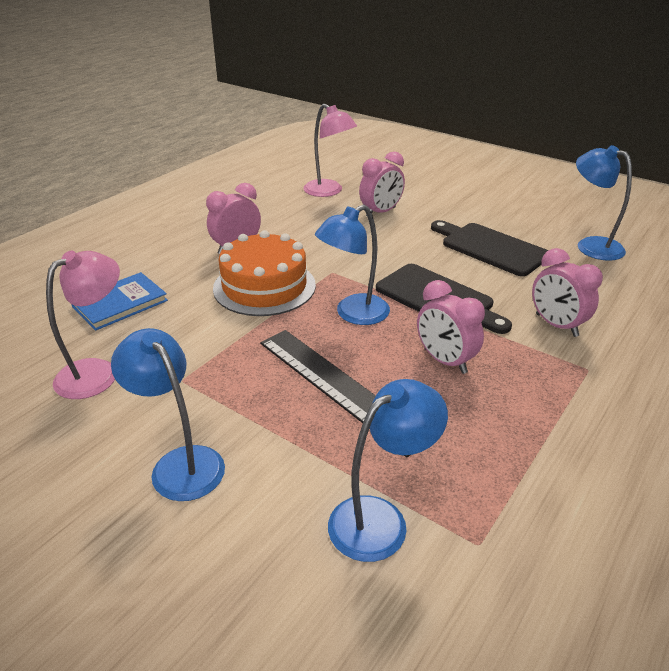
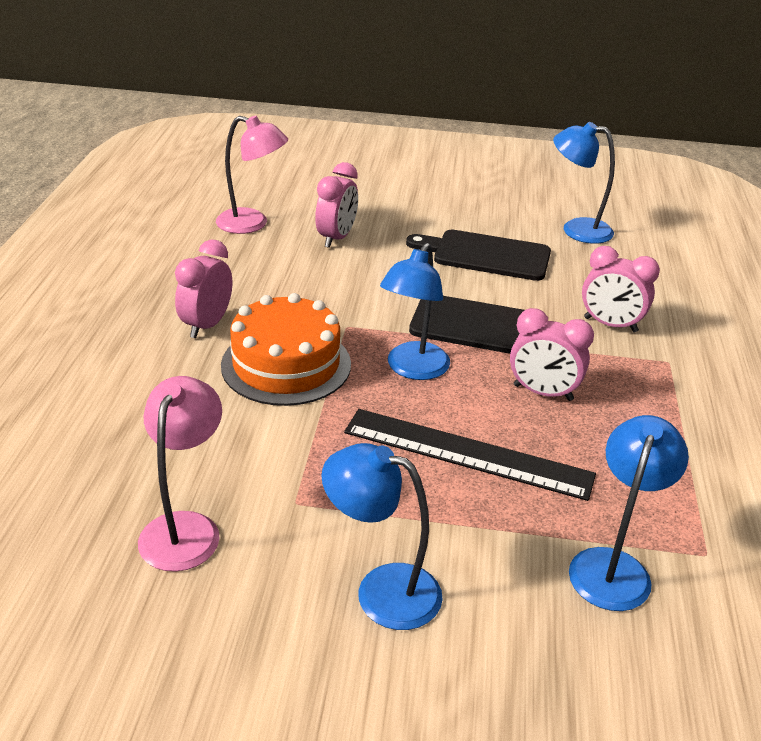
camera: 30 degrees left, 0 degrees up
blue book [71,272,168,331] -> none

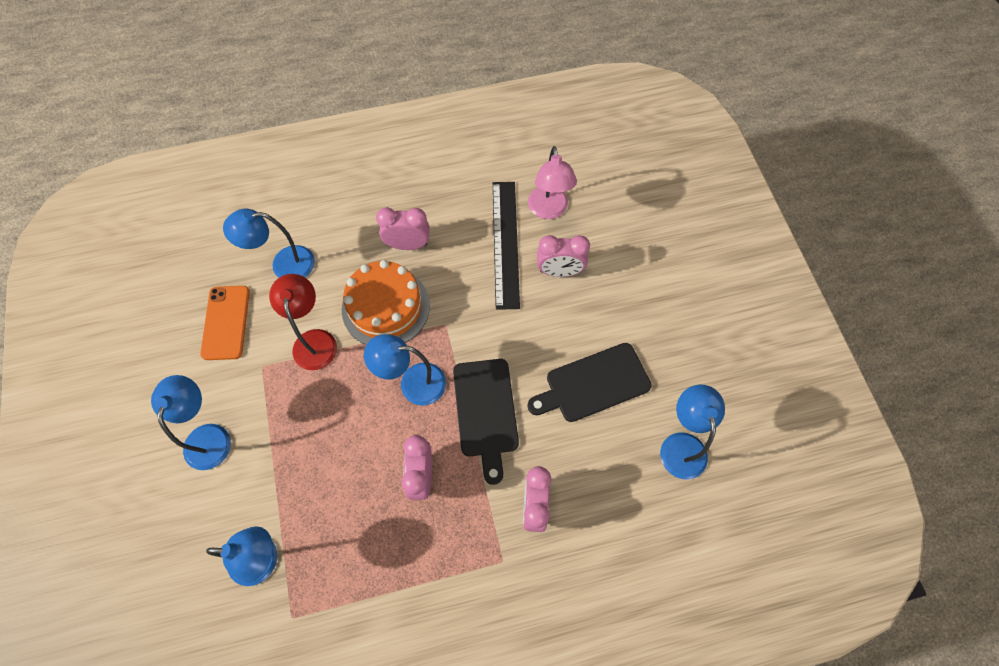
camera: 70 degrees right, 30 degrees up
pink lamp [138,376,222,572] -> orange phone [200,286,250,360]
black ruler [344,409,596,501] -> black ruler moved to [493,182,520,310]
black cutting board [406,230,551,281] -> black cutting board turned 105 degrees counterclockwise [527,343,652,422]
none -> blue lamp [223,209,315,278]
none -> red lamp [269,274,337,370]

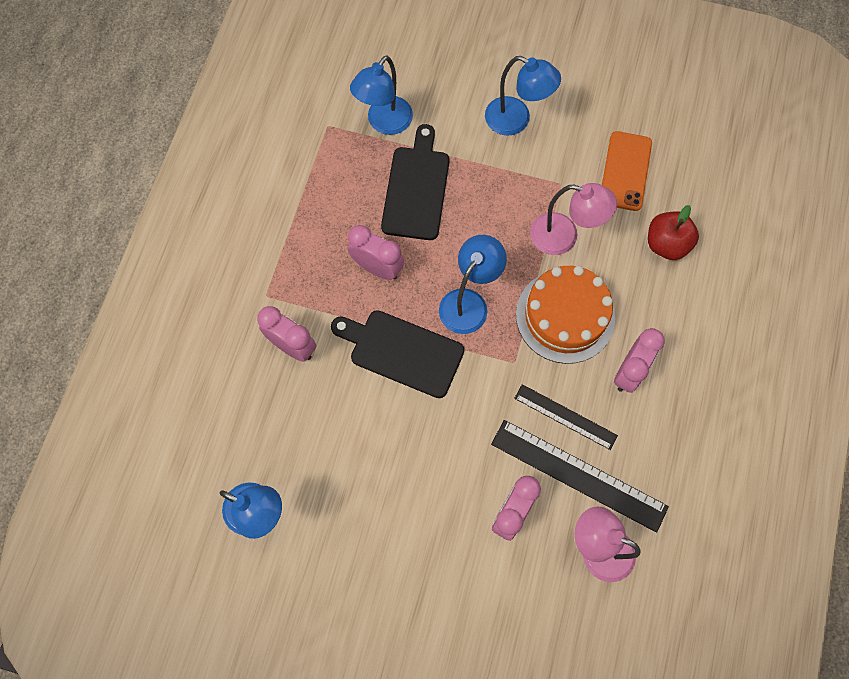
camera: 120 degrees right, 5 degrees up
orange phone [200,286,250,360] -> orange phone turned 75 degrees clockwise [602,131,652,211]
blue lamp [223,209,315,278] -> red apple [648,205,699,260]
red lamp [269,274,337,370] -> pink lamp [530,183,617,255]
black cutting board [527,343,652,422] -> black cutting board moved to [381,124,449,240]
none -> black ruler [514,384,618,450]

